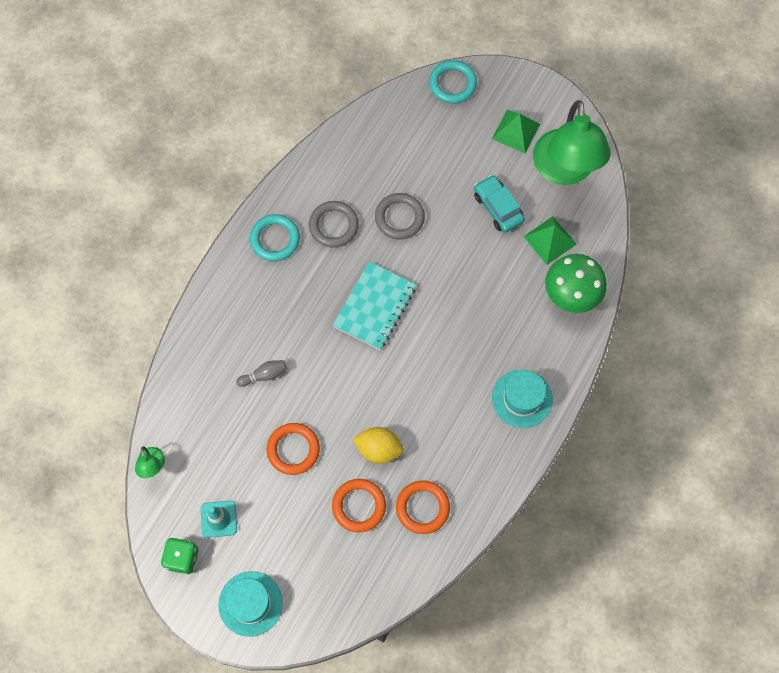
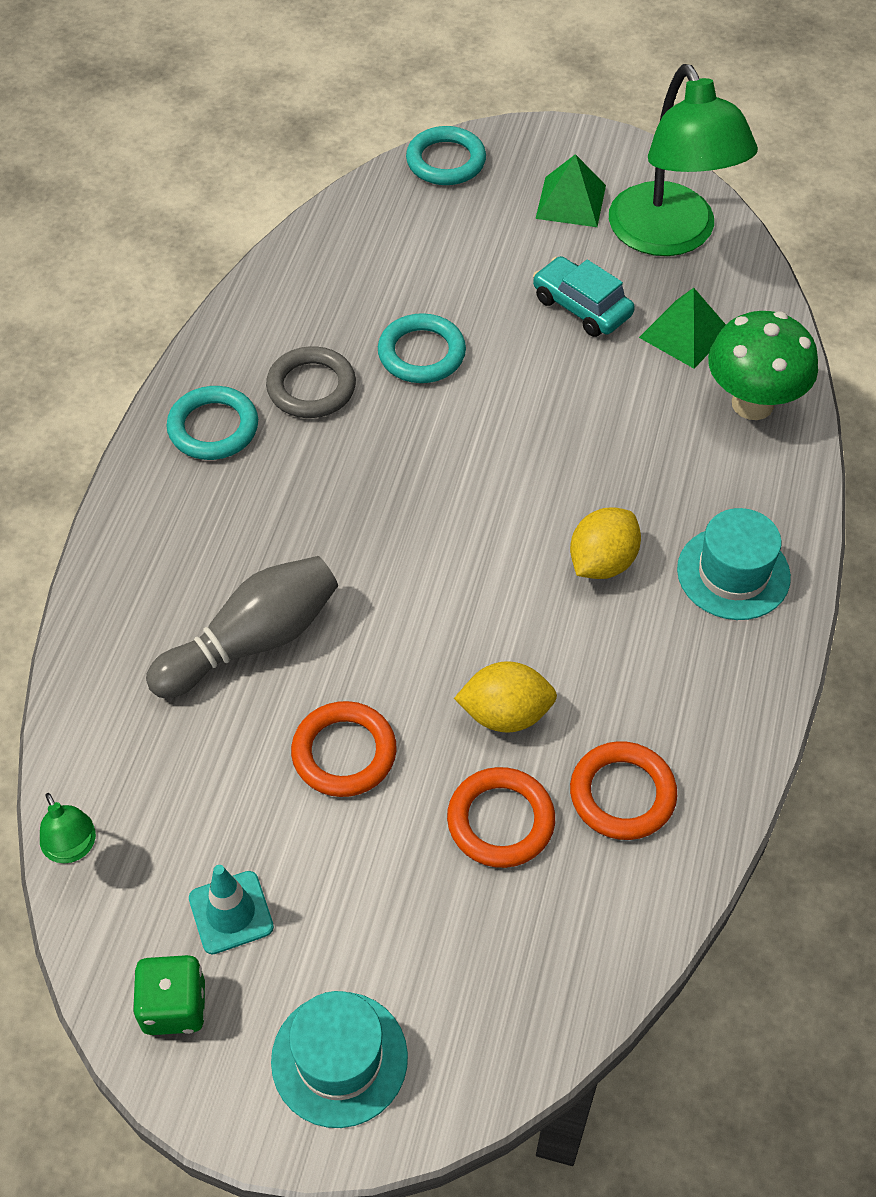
camera: 15 degrees left, 15 degrees down
grey bowling pin [236,360,287,387] -> grey bowling pin [146,556,338,698], size x2.09
turquoise notebook [333,262,416,350] -> none
grey ring [375,193,425,239] -> turquoise ring [378,313,466,383]
none -> yellow lemon [570,507,641,579]

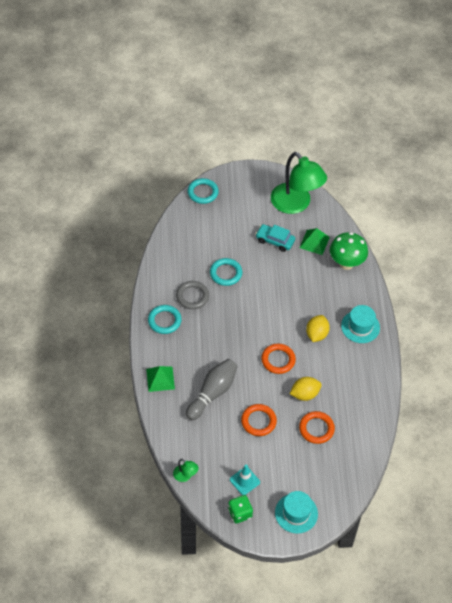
camera: 20 degrees left, 0 degrees up
green pyramid [536,154,606,227] -> green pyramid moved to [146,366,175,392]
orange ring [570,741,677,840] -> orange ring moved to [261,343,296,374]

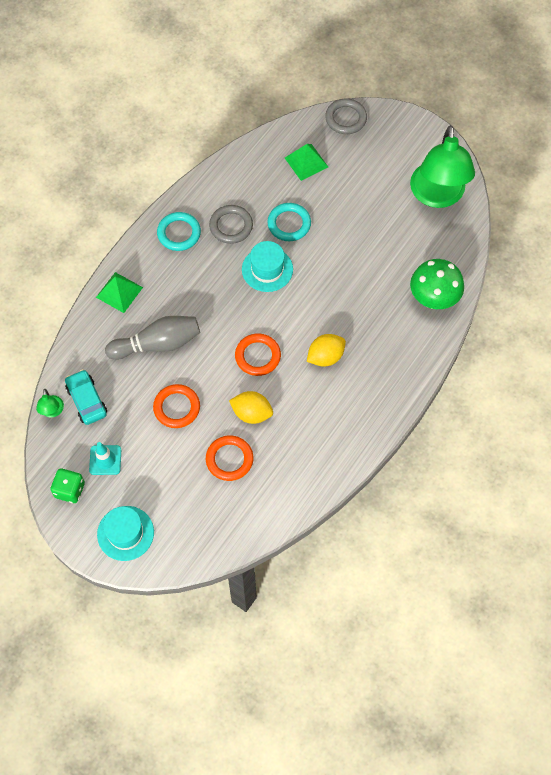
camera: 40 degrees right, 10 degrees up
turquoise ring [188,178,219,204] -> grey ring [325,99,367,134]
turquoise car [256,224,295,252] -> turquoise car moved to [65,369,107,425]
green pyramid [299,228,330,255] -> green pyramid moved to [285,144,328,181]
turquoise hat [341,305,380,343] -> turquoise hat moved to [242,241,293,292]

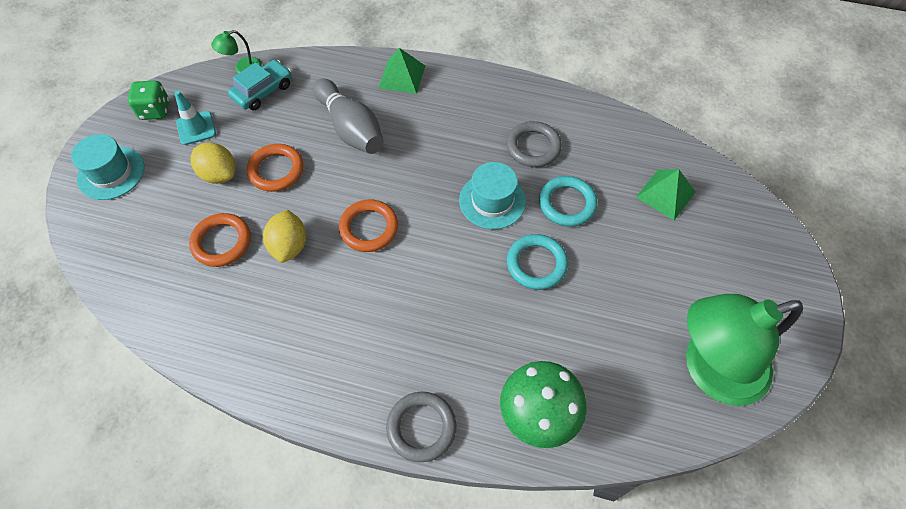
camera: 70 degrees right, 5 degrees down
turquoise ring [157,212,201,251] -> turquoise ring moved to [507,234,568,290]
yellow lemon [307,334,346,367] -> yellow lemon moved to [190,142,235,184]
grey ring [325,99,367,134] -> grey ring moved to [386,392,457,462]

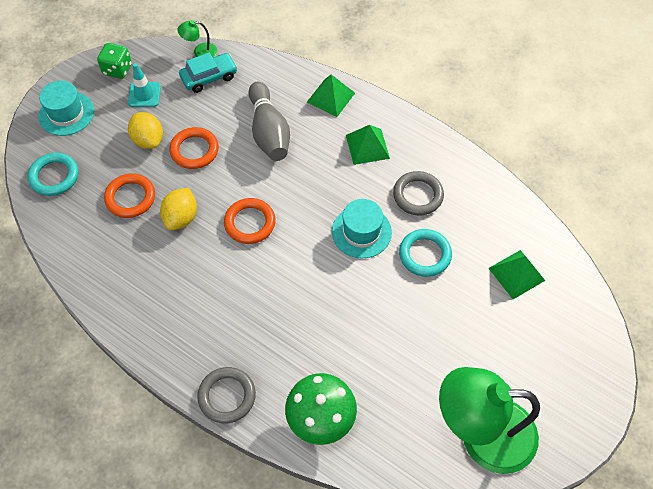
camera: 20 degrees right, 0 degrees up
turquoise ring [507,234,568,290] -> turquoise ring moved to [28,153,79,196]
none -> green pyramid [346,125,390,165]

